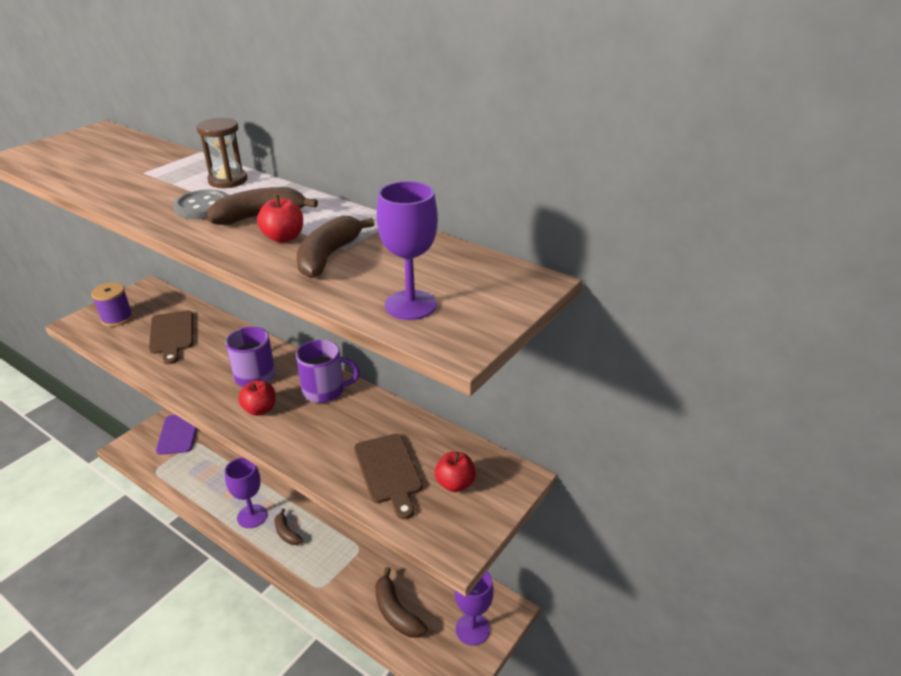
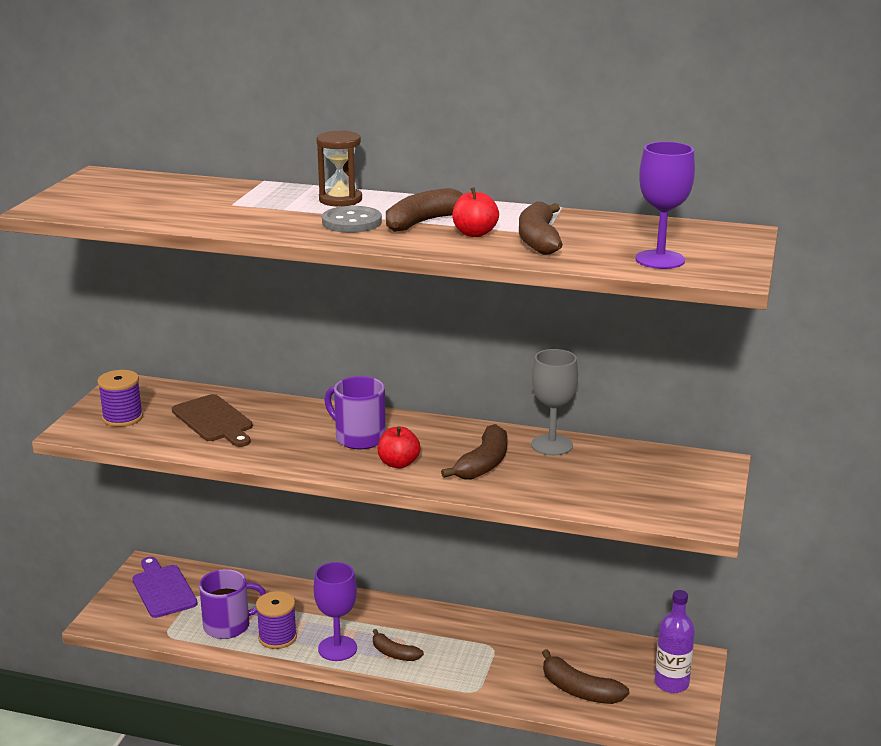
camera: 20 degrees left, 10 degrees down
purple mug [296,340,360,403] -> purple mug moved to [199,569,266,639]
brown cutting board [354,434,423,519] -> none
red apple [435,452,476,492] -> none
purple goblet [454,571,494,646] -> purple bottle [655,590,695,693]
none -> purple spool [256,591,297,649]
none -> brown banana [441,424,507,480]
none -> grey goblet [531,349,578,456]

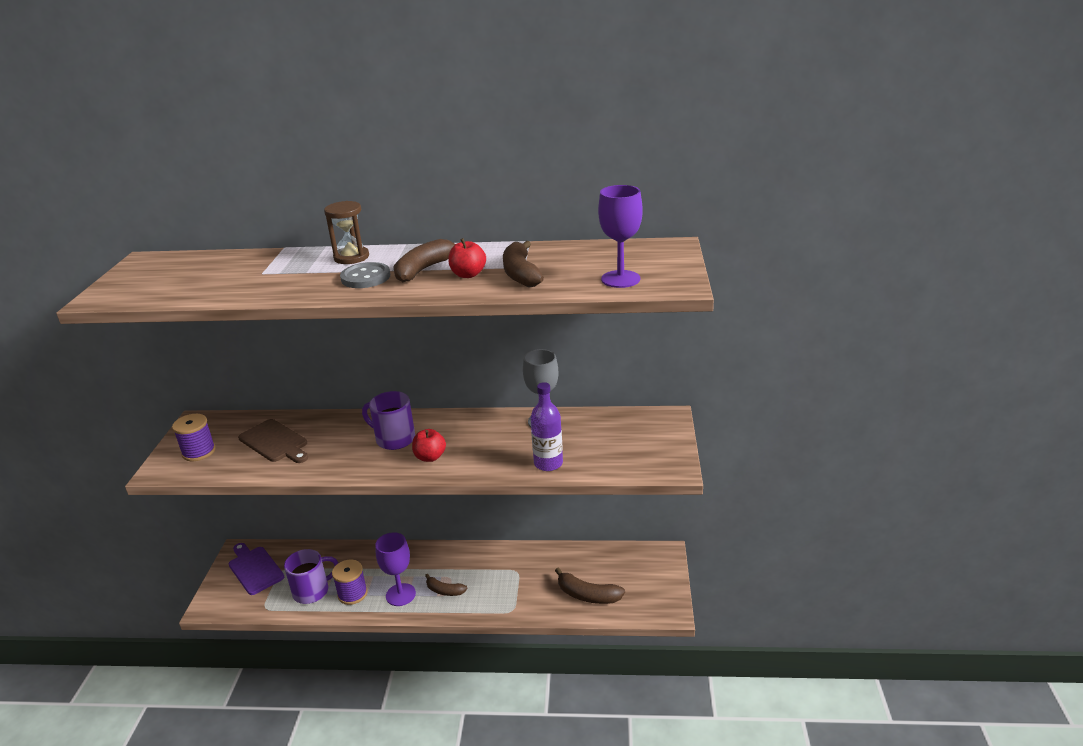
camera: 10 degrees left, 5 degrees up
brown banana [441,424,507,480] -> none
purple bottle [655,590,695,693] -> purple bottle moved to [531,382,563,471]

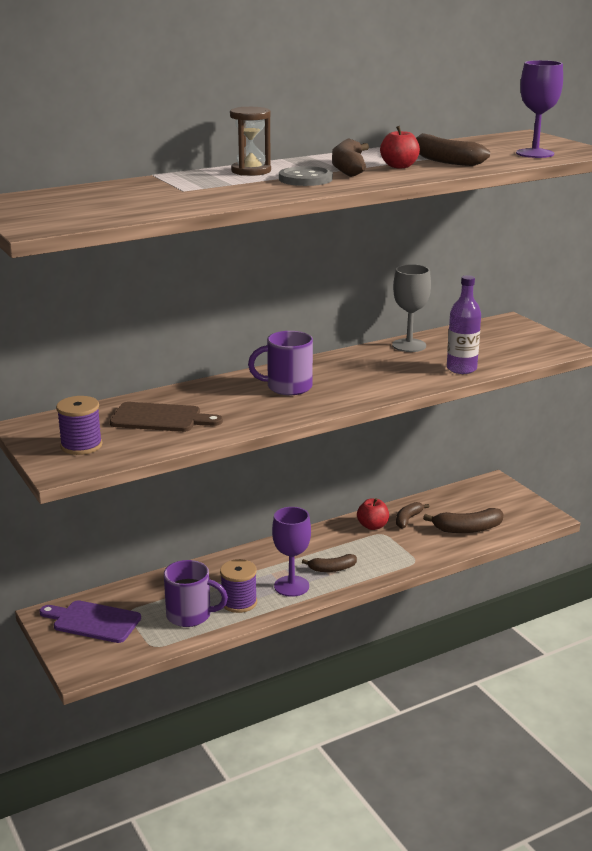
camera: 35 degrees left, 5 degrees down
purple mug [284,549,338,604] -> purple mug turned 75 degrees clockwise [164,560,228,627]
red apple [412,429,446,462] -> red apple moved to [357,498,389,530]
none -> brown banana [396,502,429,529]

